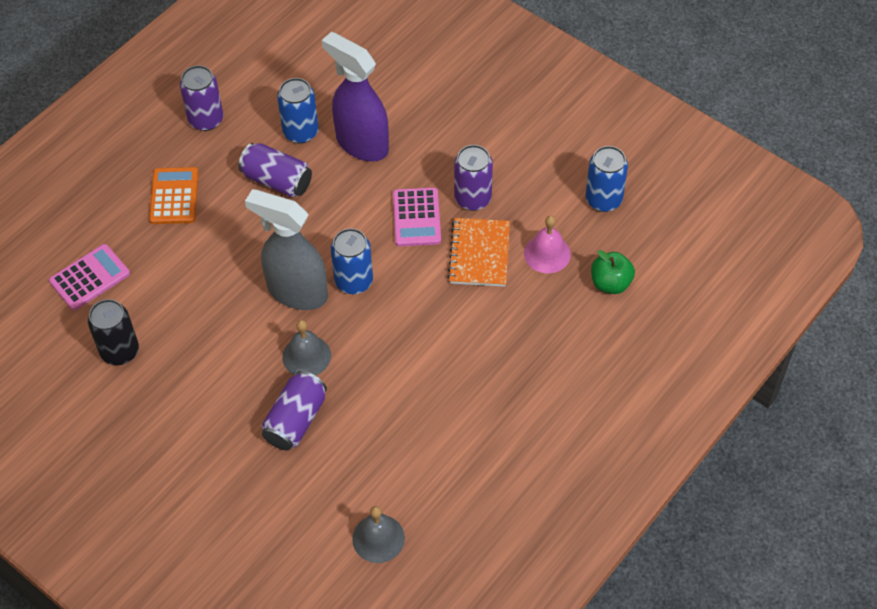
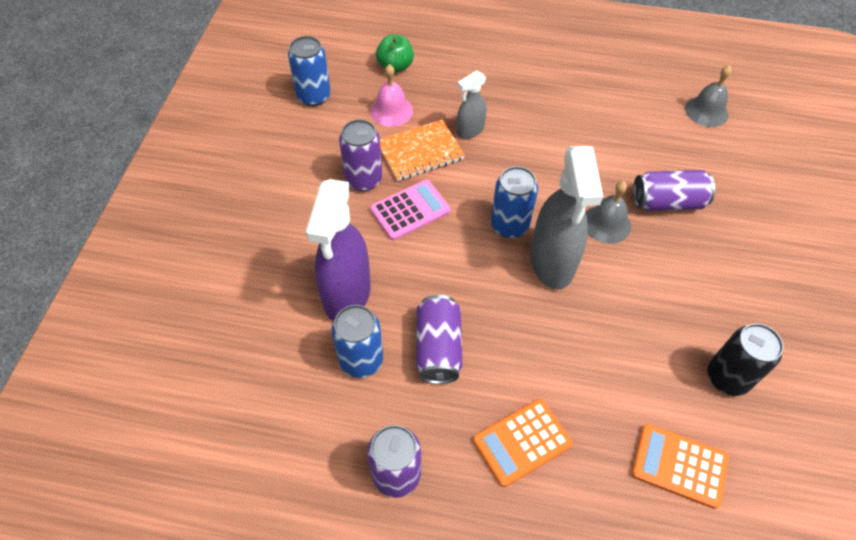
camera: 120 degrees left, 0 degrees up
pink calculator [49,244,130,310] -> orange calculator [631,424,729,509]
none -> grey spray bottle [456,71,487,139]

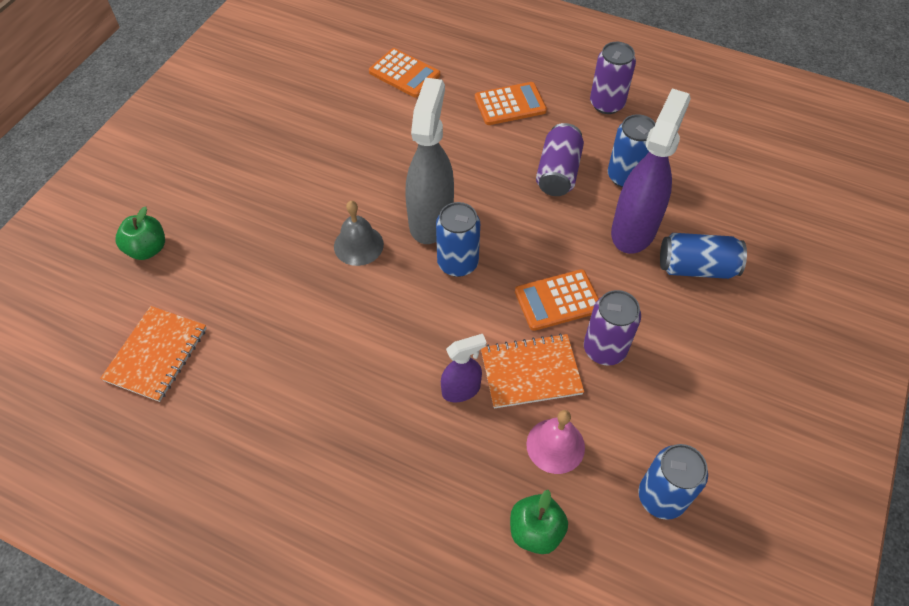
camera: 165 degrees left, 0 degrees up
pink calculator [370,180,451,240] -> orange calculator [515,269,599,331]
grey spray bottle [456,71,487,139] -> purple spray bottle [441,334,487,402]
purple can [633,170,715,211] -> none
grey bell [685,65,732,127] -> orange notebook [100,306,207,402]
black can [707,323,784,396] -> none
none -> green apple [116,206,165,260]
none -> blue can [660,233,747,279]

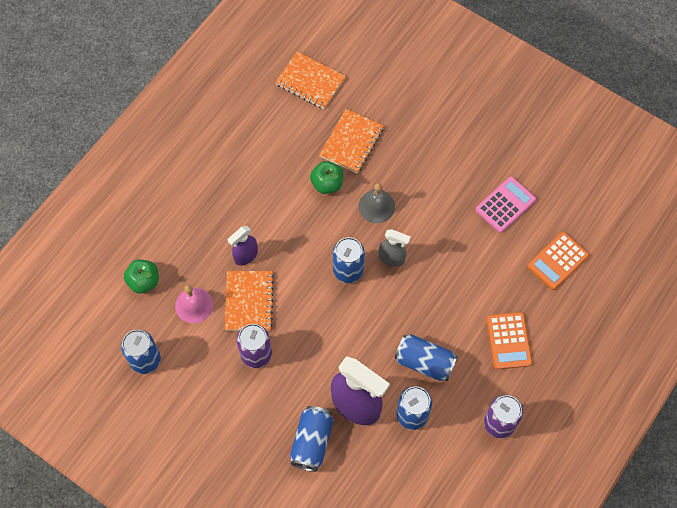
camera: 100 degrees right, 10 degrees up
green apple [116,206,165,260] -> green apple moved to [310,161,343,194]
grey spray bottle [406,78,454,244] -> grey spray bottle [379,229,411,267], size x0.53
purple spray bottle [441,334,487,402] -> purple spray bottle turned 60 degrees clockwise [228,226,258,266]
orange calculator [515,269,599,331] -> none
purple can [536,123,584,196] -> blue can [394,334,458,382]
none -> orange notebook [319,109,384,174]
none -> pink calculator [476,177,536,233]

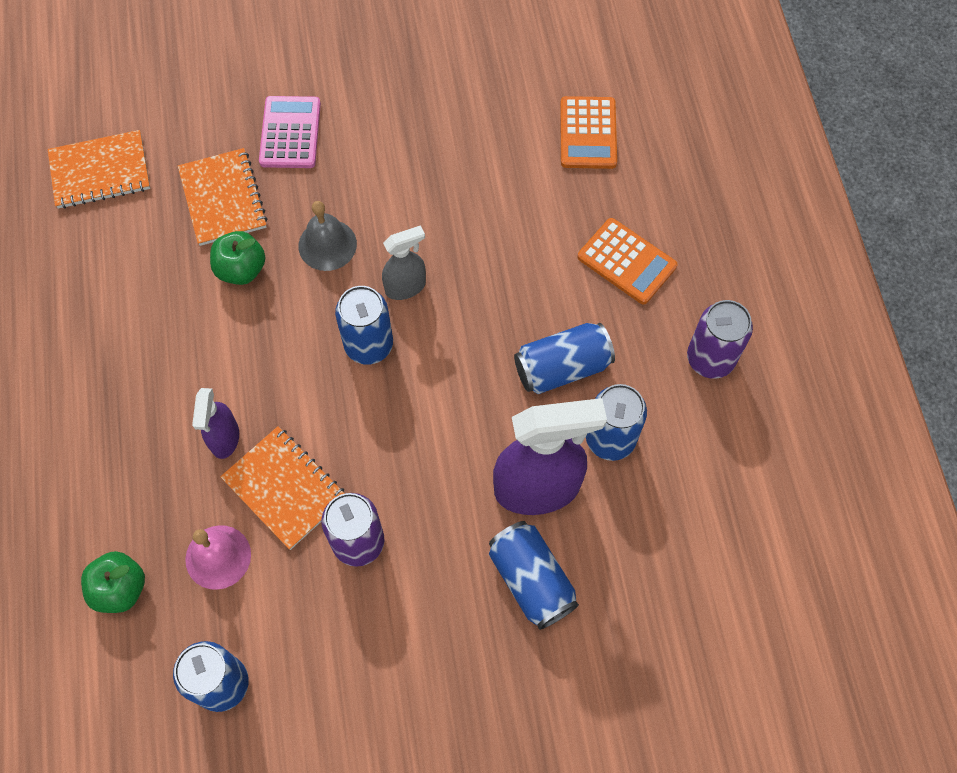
camera: 45 degrees left, 0 degrees up
pink calculator [476,177,536,233] -> pink calculator moved to [259,96,321,168]

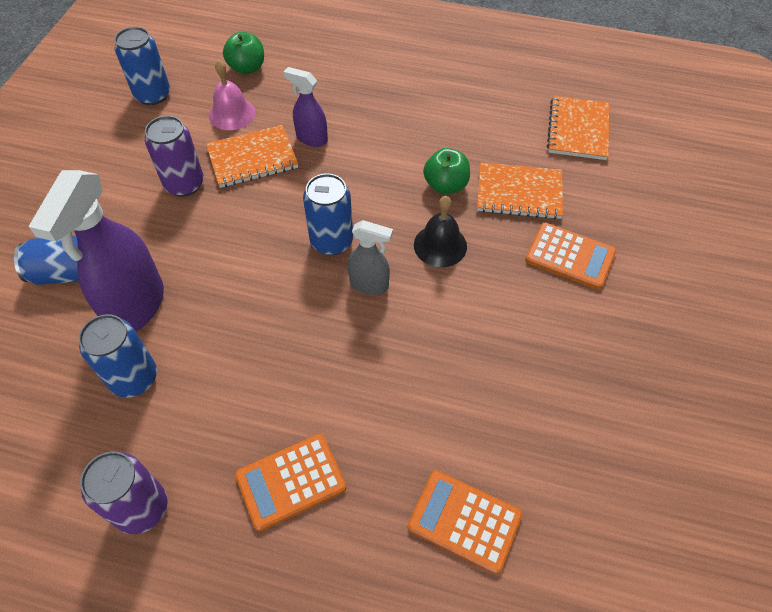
camera: 115 degrees right, 10 degrees down
pink calculator [259,96,321,168] -> orange calculator [525,223,616,290]
grey bell [298,201,357,271] -> black bell [414,196,467,267]
grey spray bottle [382,225,426,300] -> grey spray bottle turned 75 degrees counterclockwise [348,220,393,295]
blue can [514,323,615,394] -> none

